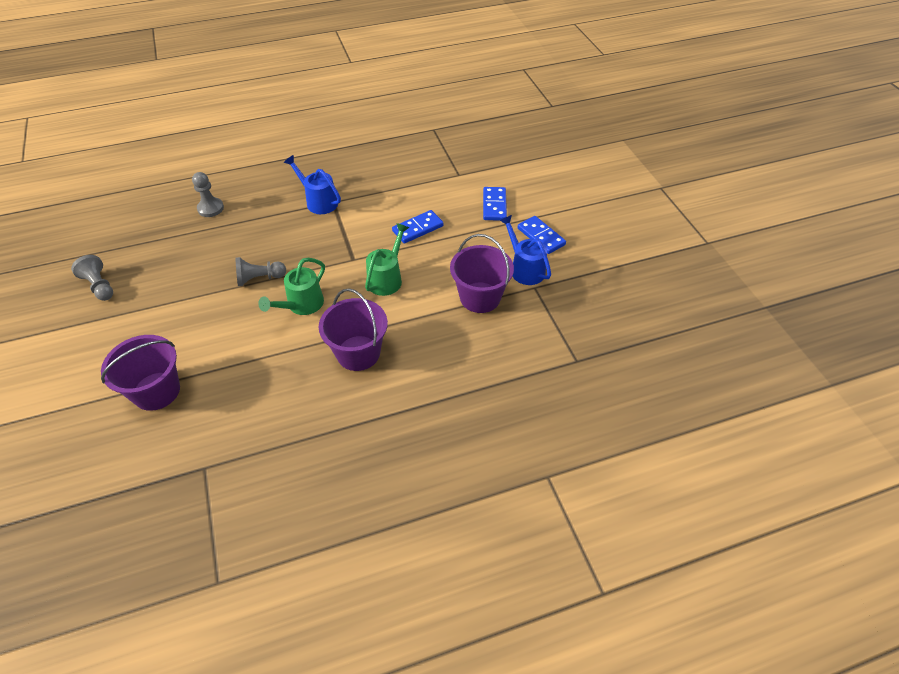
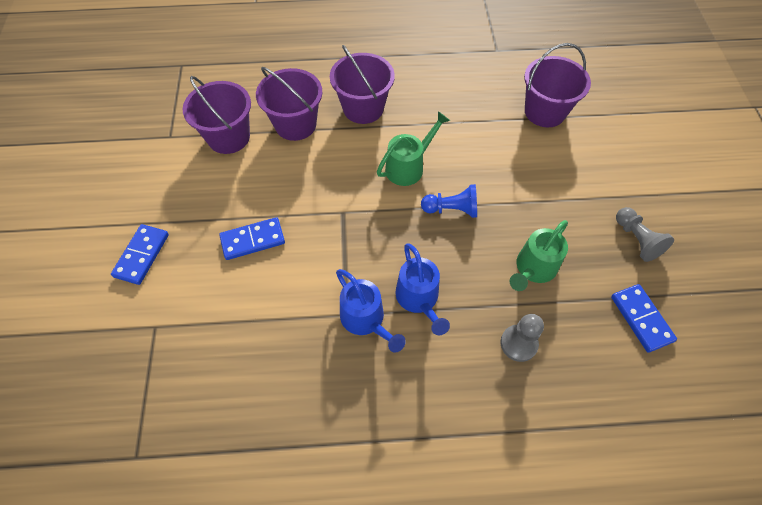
camera: 165 degrees left, 10 degrees up
grey pawn [235,257,286,286] -> blue pawn [421,184,477,218]
green watering can [365,223,409,296] -> green watering can moved to [509,220,568,291]
blue watering can [499,215,551,285] -> blue watering can moved to [396,243,450,335]
blue domino [518,216,566,254] -> blue domino moved to [611,284,677,353]
none -> purple bucket [256,67,322,141]

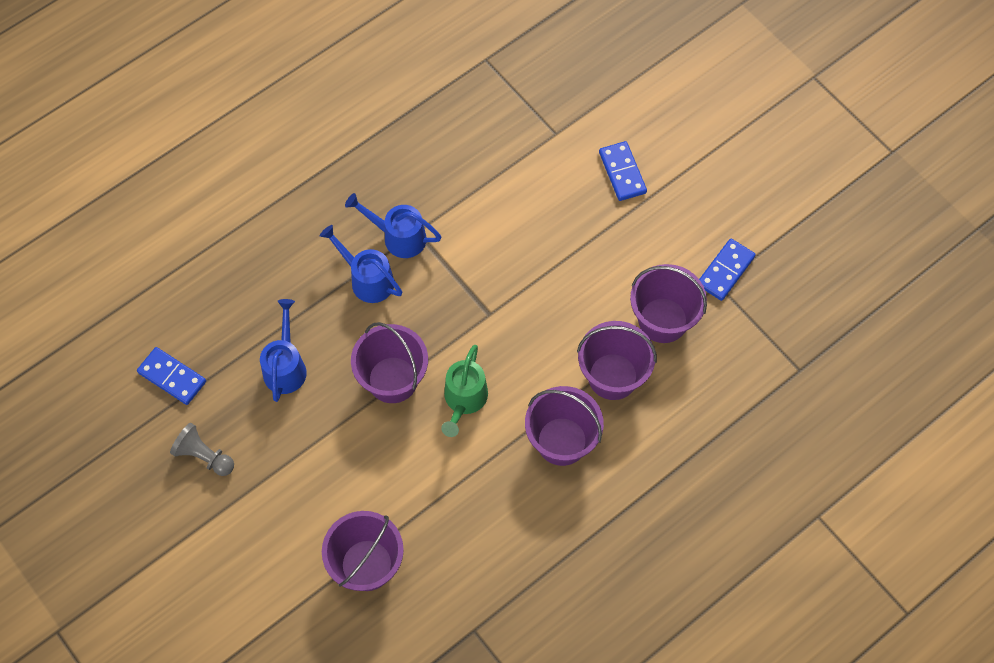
camera: 145 degrees right, 5 degrees up
blue domino [219,217,285,260] -> blue domino moved to [699,239,756,301]
blue pawn [421,184,477,218] -> purple bucket [351,322,428,403]
grey pawn [500,314,544,362] -> none
green watering can [509,220,568,291] -> blue watering can [260,299,307,402]

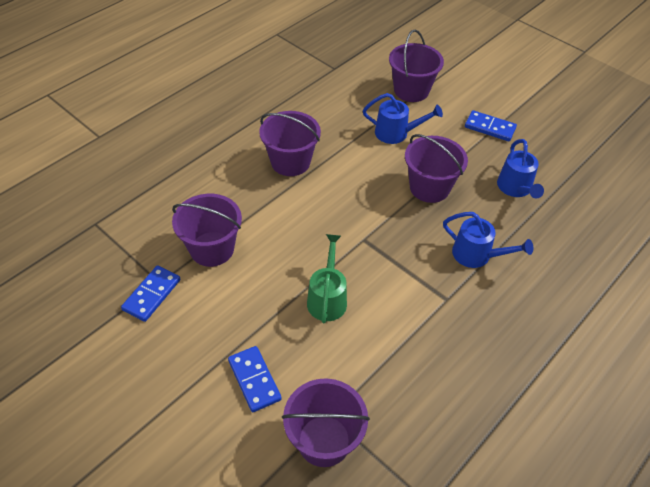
camera: 170 degrees right, 15 degrees down
blue domino [137,347,206,405] -> blue domino moved to [465,110,517,141]
grey pawn [170,423,234,476] -> none
blue watering can [345,193,441,258] -> blue watering can moved to [363,93,443,144]
green watering can [441,345,488,437] -> green watering can moved to [307,234,347,323]
purple bucket [577,321,657,400] -> purple bucket moved to [282,378,370,467]

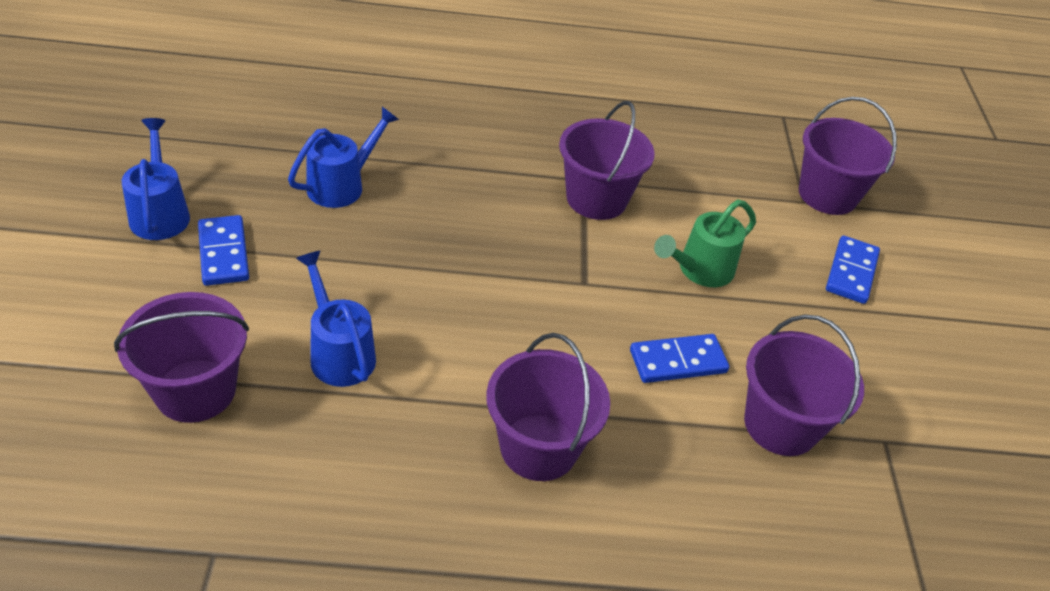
camera: 135 degrees left, 5 degrees down
blue domino [121,265,180,322] -> blue domino moved to [630,334,729,383]
purple bucket [405,134,468,203] -> purple bucket moved to [559,101,655,220]
blue watering can [443,212,533,268] -> blue watering can moved to [122,118,190,240]

